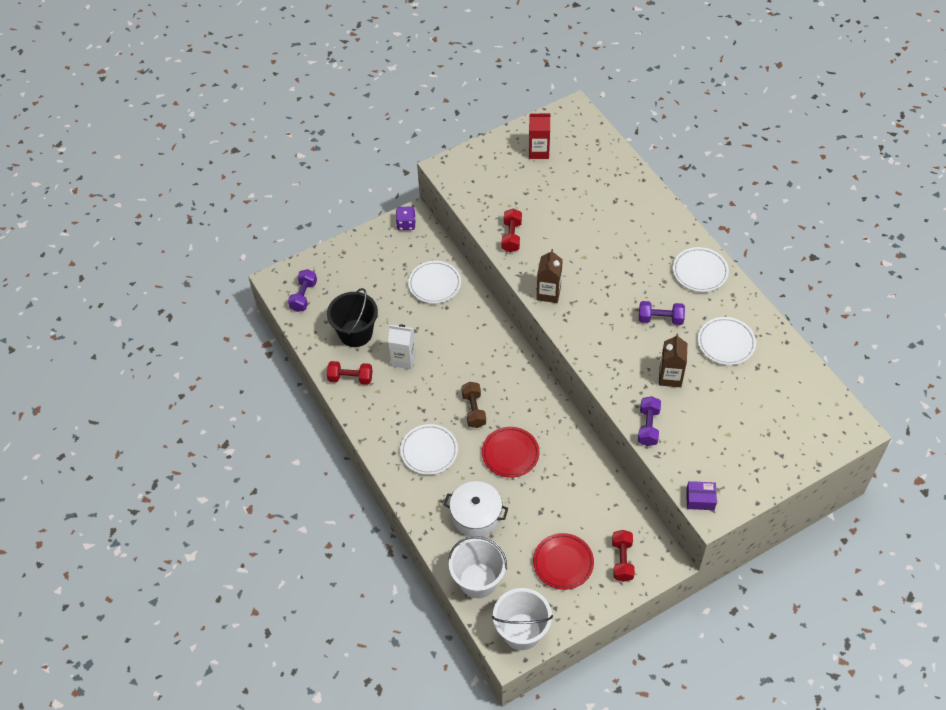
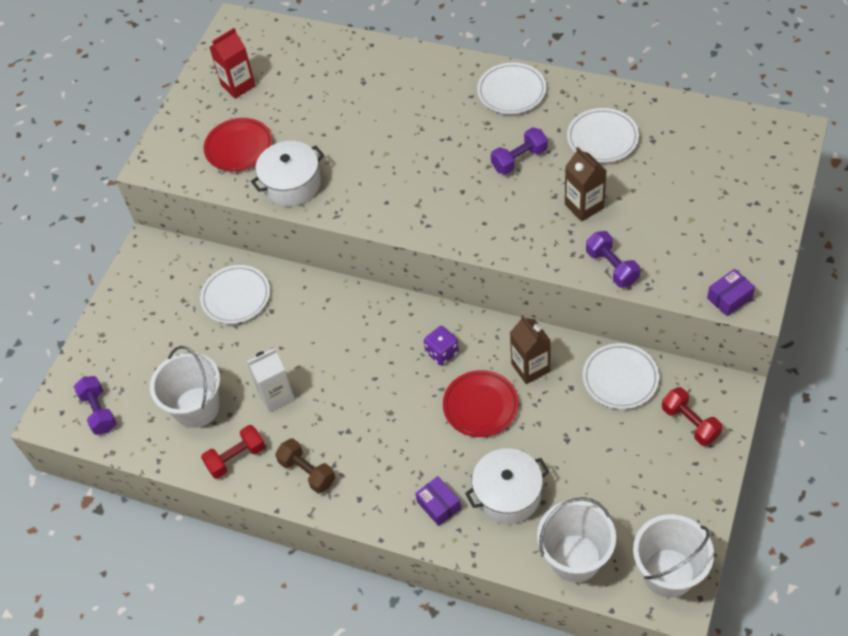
camera: 35 degrees left, 0 degrees up
black bucket [327,288,378,347] -> white bucket [150,346,220,428]
purple dice [396,207,416,230] -> purple dice moved to [424,326,459,365]
white plate [400,424,458,475] -> white plate moved to [583,343,659,409]
brown dumbbell [461,382,486,428] -> brown dumbbell moved to [275,438,336,493]
red dumbbell [501,209,522,252] -> white pot [251,141,324,206]
red plate [533,533,594,590] -> red plate moved to [204,118,273,171]
brown carton [536,249,563,303] -> brown carton moved to [510,315,551,384]
none -> purple box [415,476,461,526]

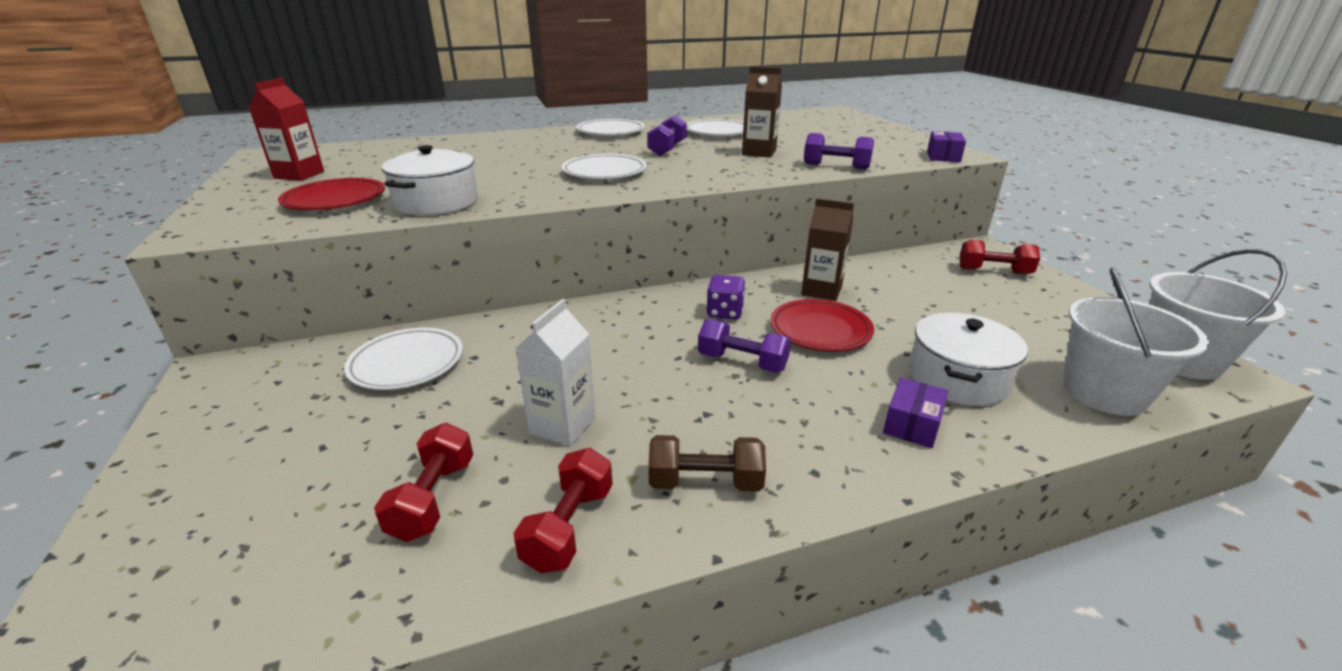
camera: 45 degrees left, 25 degrees down
purple dumbbell [74,376,117,435] -> purple dumbbell moved to [698,319,791,373]
white bucket [150,346,220,428] -> red dumbbell [374,423,473,542]
purple box [415,476,461,526] -> purple box turned 75 degrees counterclockwise [883,378,948,448]
white plate [583,343,659,409] -> white plate moved to [561,154,647,179]

